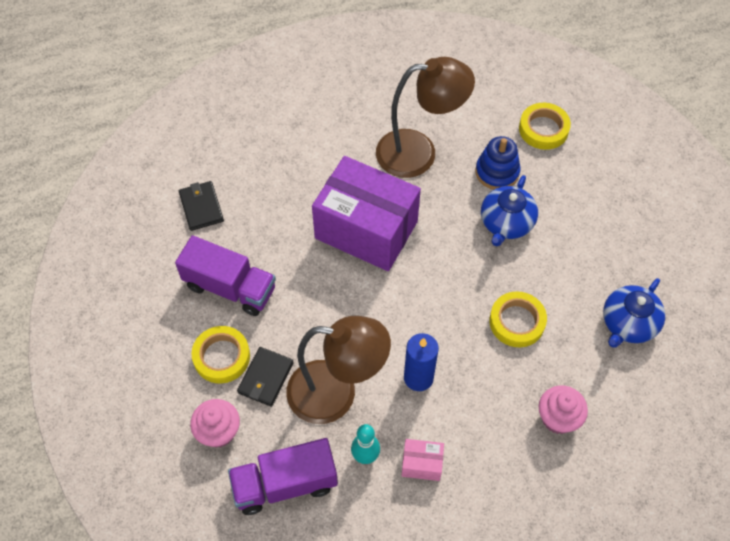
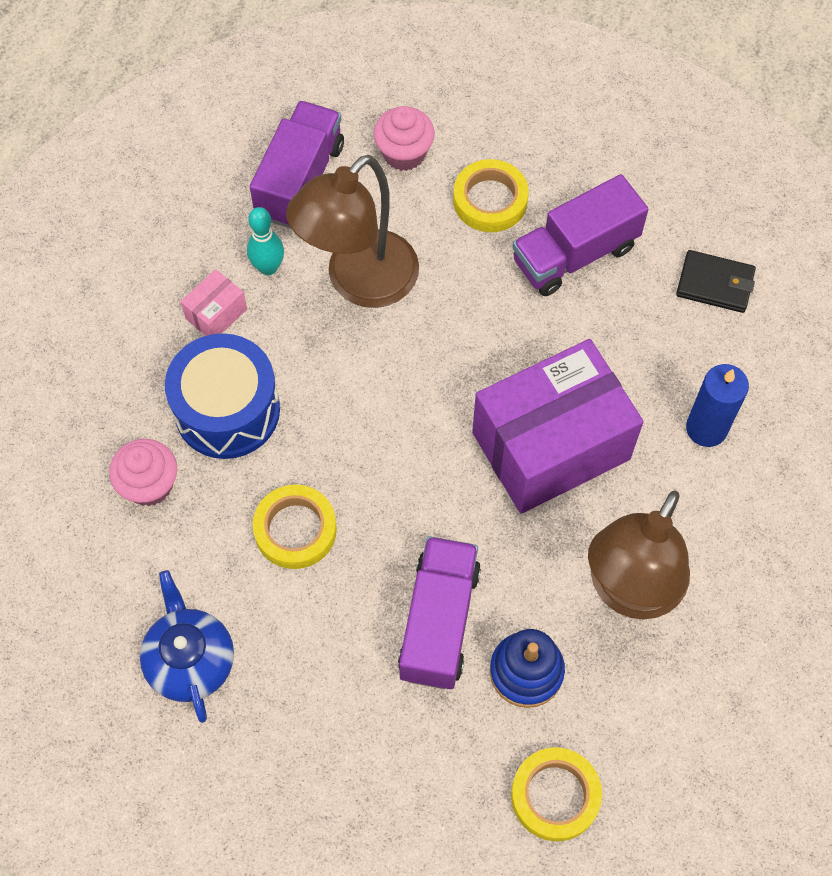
camera: 125 degrees right, 5 degrees up
black wallet [237,347,294,407] -> none
blue candle [404,333,439,391] -> blue candle moved to [686,364,749,447]
blue teapot [481,175,538,247] -> purple truck [398,536,481,689]
none -> blue drum [165,333,280,459]

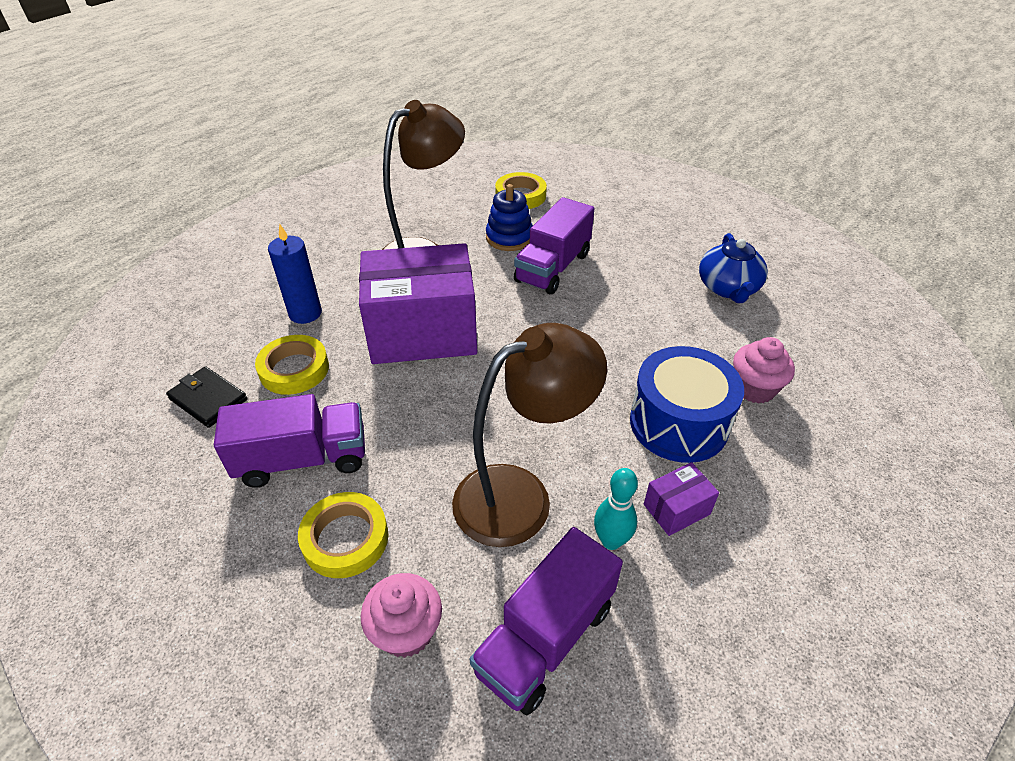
camera: 160 degrees left, 20 degrees down
pink box [180,269,247,336] -> purple box [644,462,719,536]
yellow tape [253,485,337,569] -> yellow tape moved to [255,335,329,395]

